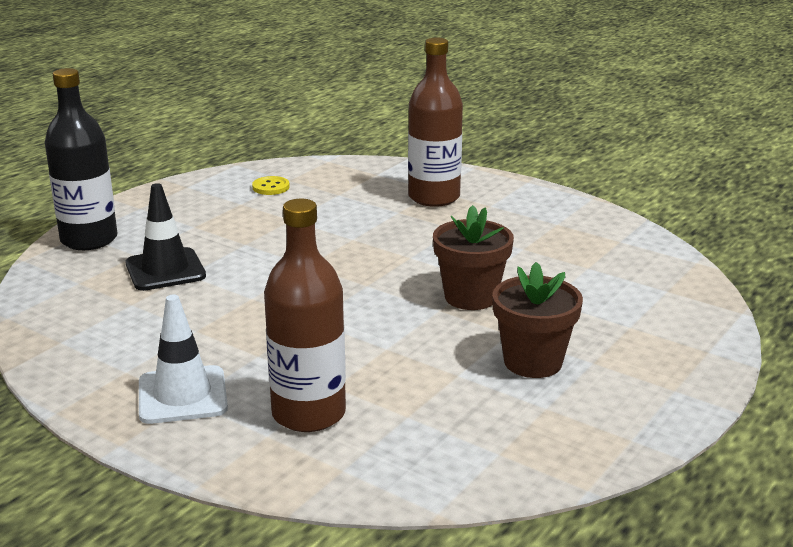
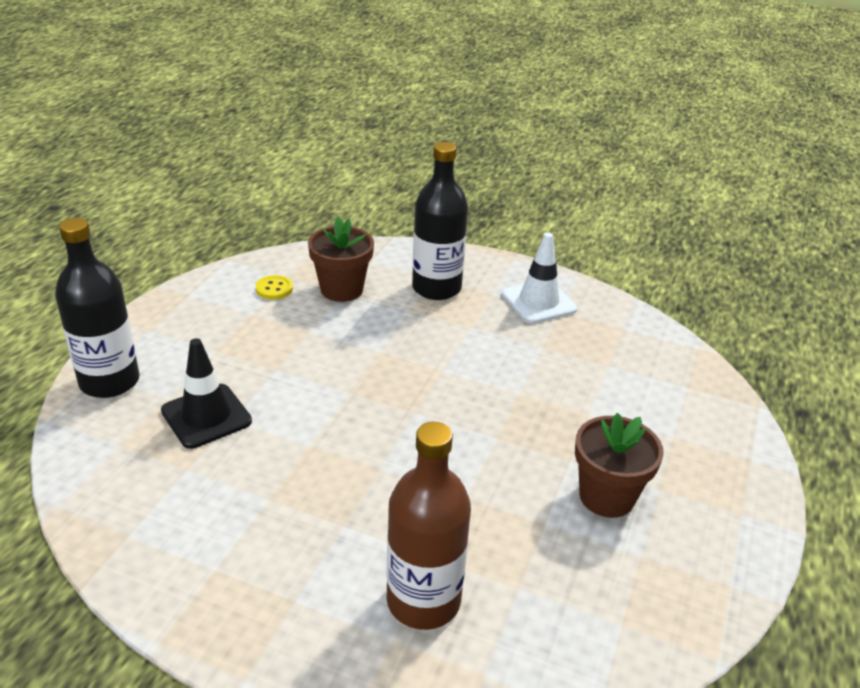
camera: 15 degrees left, 10 degrees up
white traffic cone [139,294,228,424] -> white traffic cone moved to [502,232,577,324]
brown bottle [408,38,463,207] -> black bottle [412,142,468,300]
brown flower pot [433,205,514,310] -> brown flower pot moved to [308,217,374,302]

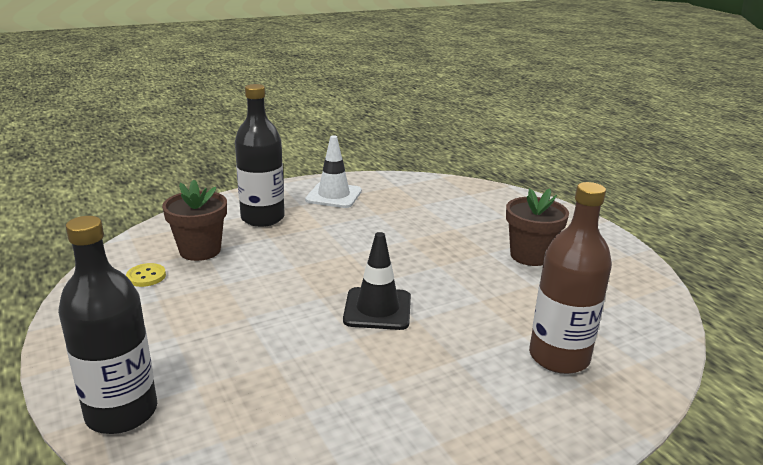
camera: 50 degrees left, 10 degrees down
black traffic cone [161,338,252,449] -> black traffic cone moved to [343,232,411,330]

